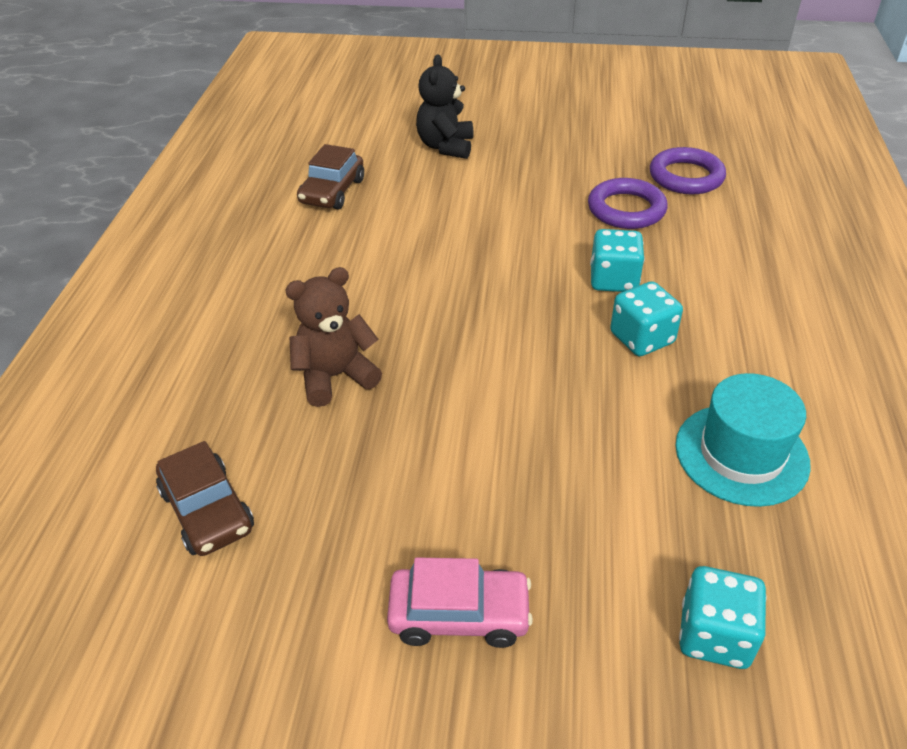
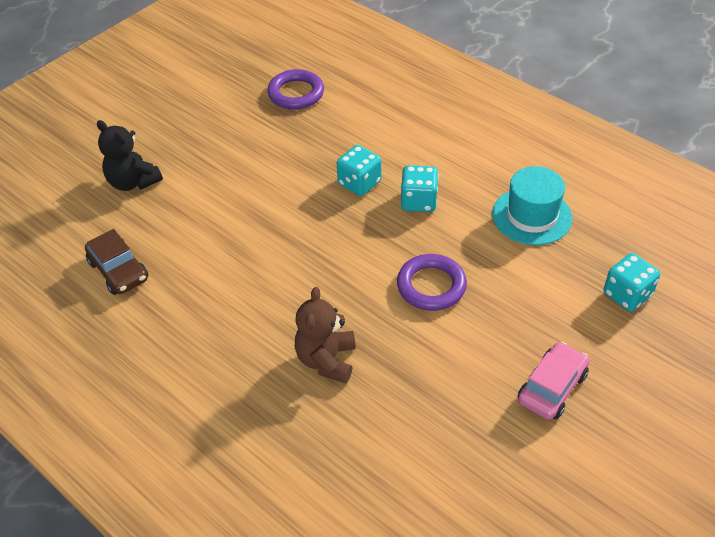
camera: 55 degrees left, 5 degrees up
brown car [156,441,254,556] -> none
purple ring [588,178,668,229] -> purple ring moved to [397,254,467,311]

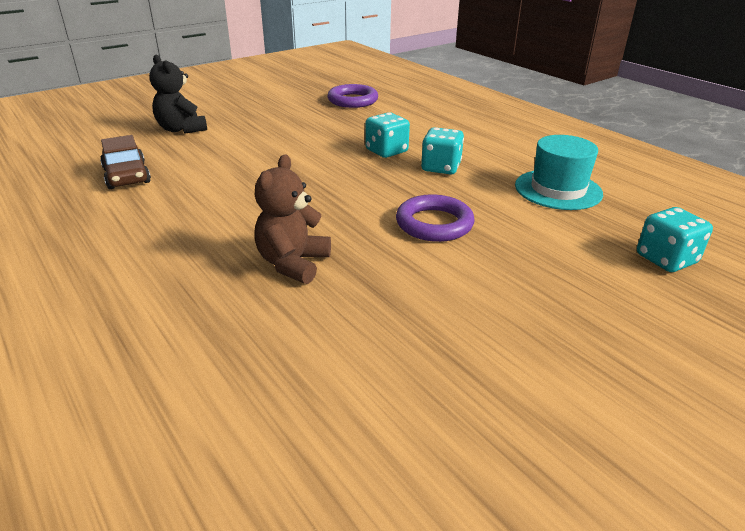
camera: 10 degrees right, 15 degrees down
pink car [518,342,589,420] -> none

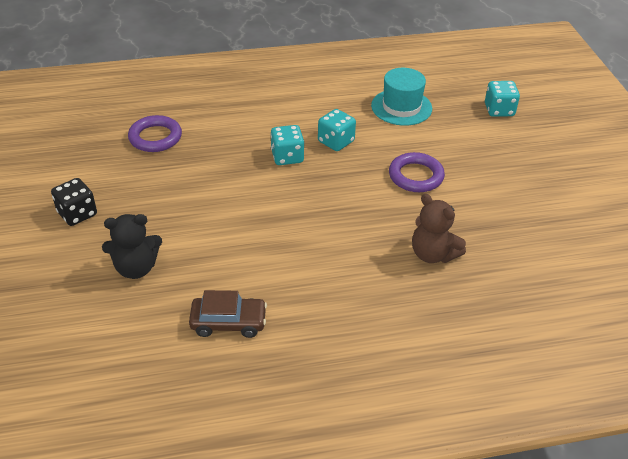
camera: 65 degrees left, 10 degrees up
none -> black dice [51,178,97,226]

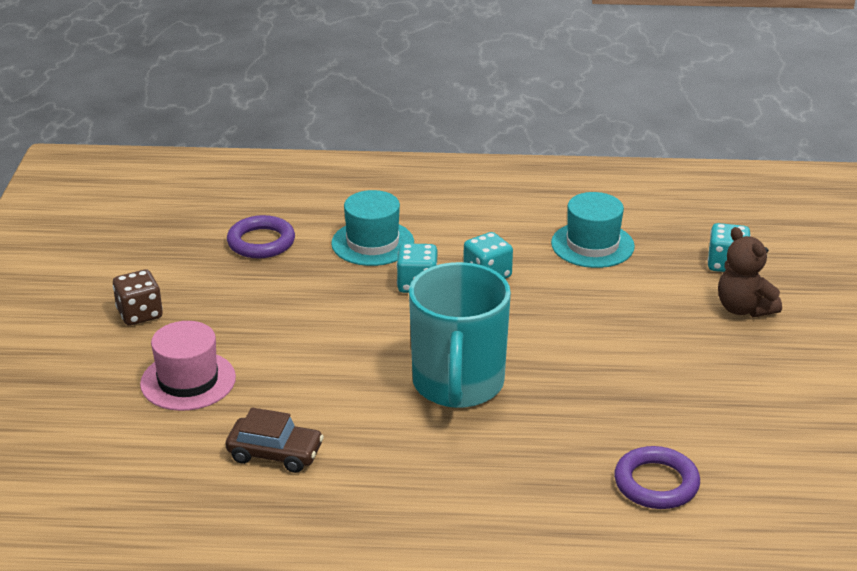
camera: 15 degrees right, 10 degrees down
black dice [51,178,97,226] -> brown dice [113,270,163,325]
black teddy bear [102,214,162,279] -> pink hat [140,321,236,411]
purple ring [389,152,445,192] -> purple ring moved to [614,446,700,509]
brown teddy bear [412,194,466,263] -> brown teddy bear moved to [718,227,782,317]
none -> turquoise hat [331,190,414,266]
none -> turquoise mug [409,262,511,408]

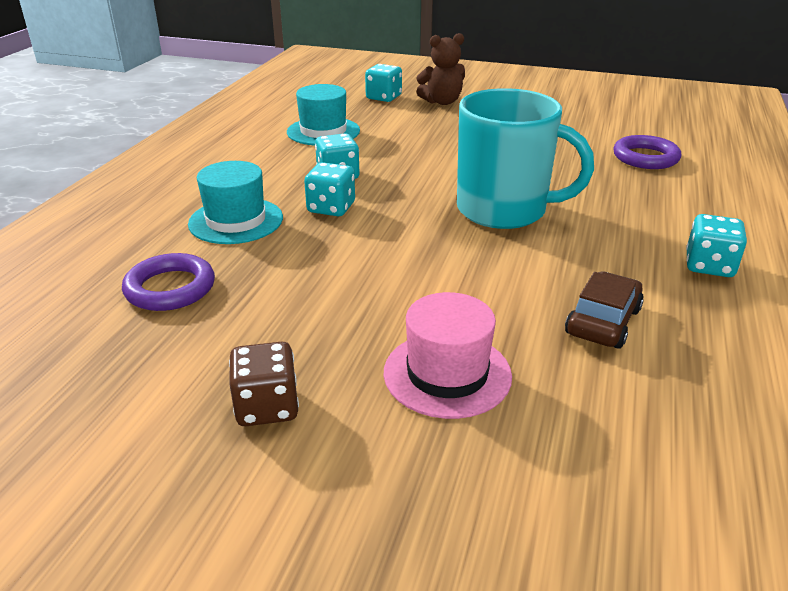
camera: 75 degrees left, 0 degrees up
none -> turquoise dice [686,214,747,277]

